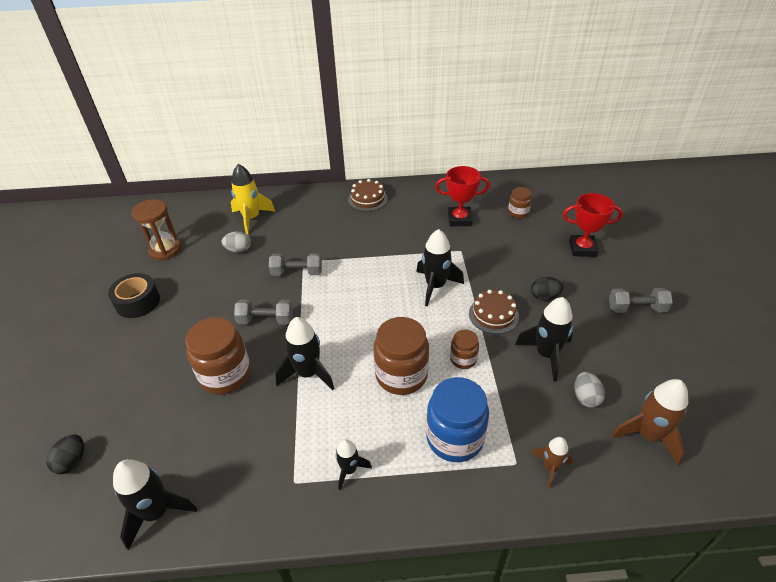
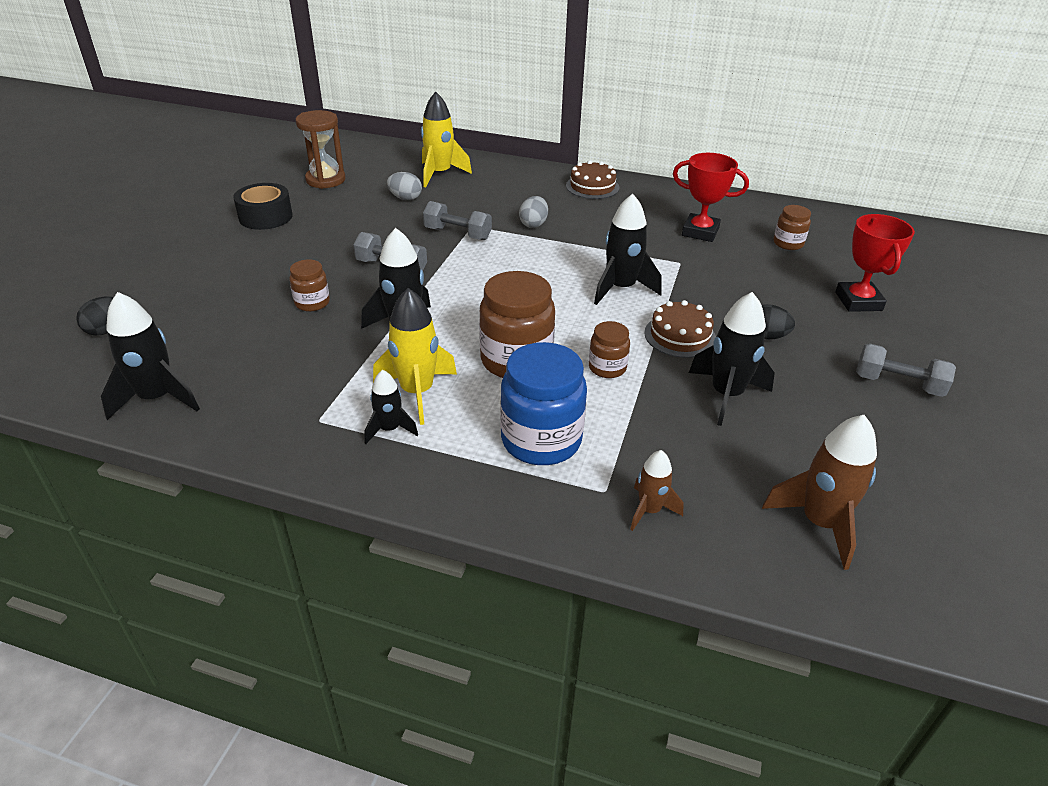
camera: 20 degrees right, 5 degrees down
brown jar [185,317,251,394] -> brown jar [289,260,330,312], size x0.53
red trophy [563,193,623,257] -> red trophy turned 60 degrees clockwise [835,214,915,312]
grey egg [575,372,605,407] -> grey egg moved to [519,196,548,228]
none -> yellow rocket [373,288,457,425]

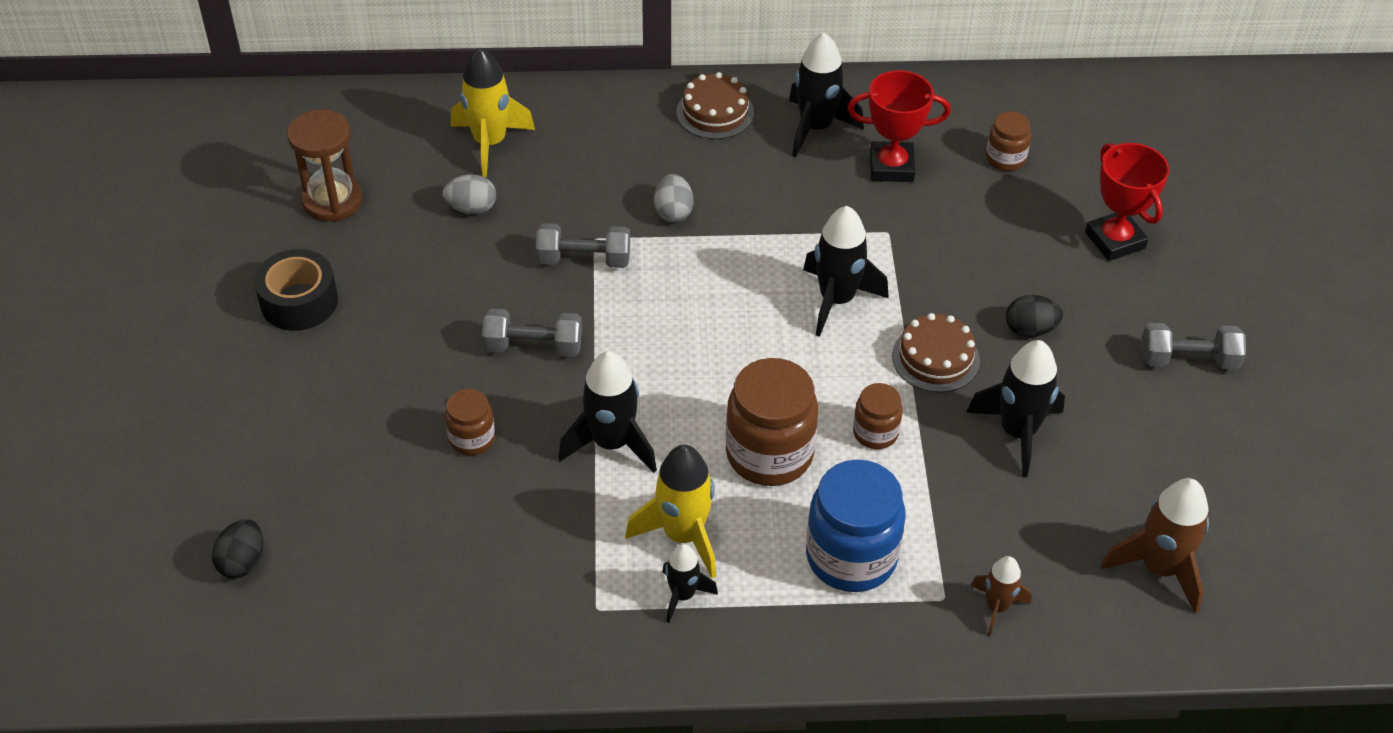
camera: 20 degrees left, 10 degrees up
black rocket [101,292,200,420] -> black rocket moved to [789,33,864,157]

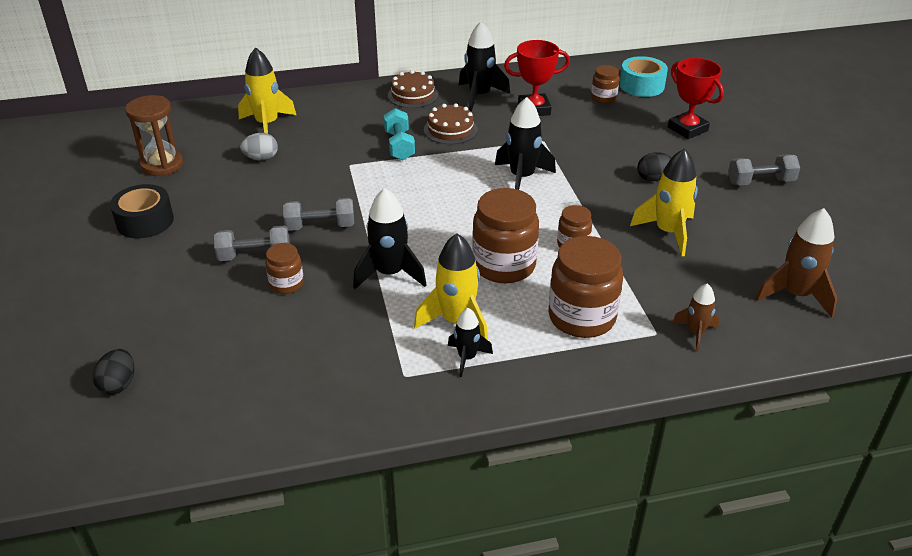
camera: 10 degrees left, 10 degrees down
grey dumbbell [536,223,630,268] -> grey dumbbell moved to [214,225,290,261]
grey egg [654,174,693,223] -> turquoise dumbbell [384,108,415,160]
blue jar [806,460,905,592] -> brown jar [549,236,623,338]
brown cake [892,313,980,393] -> brown cake moved to [424,103,478,144]
black rocket [966,340,1065,477] -> yellow rocket [630,148,698,256]
none -> turquoise tape [620,56,668,97]

